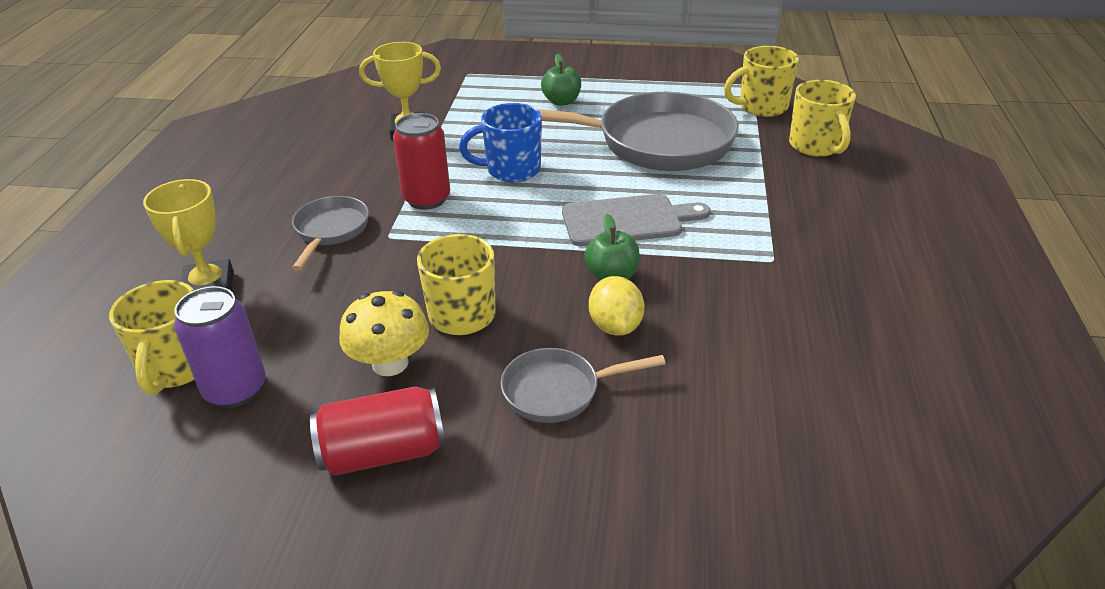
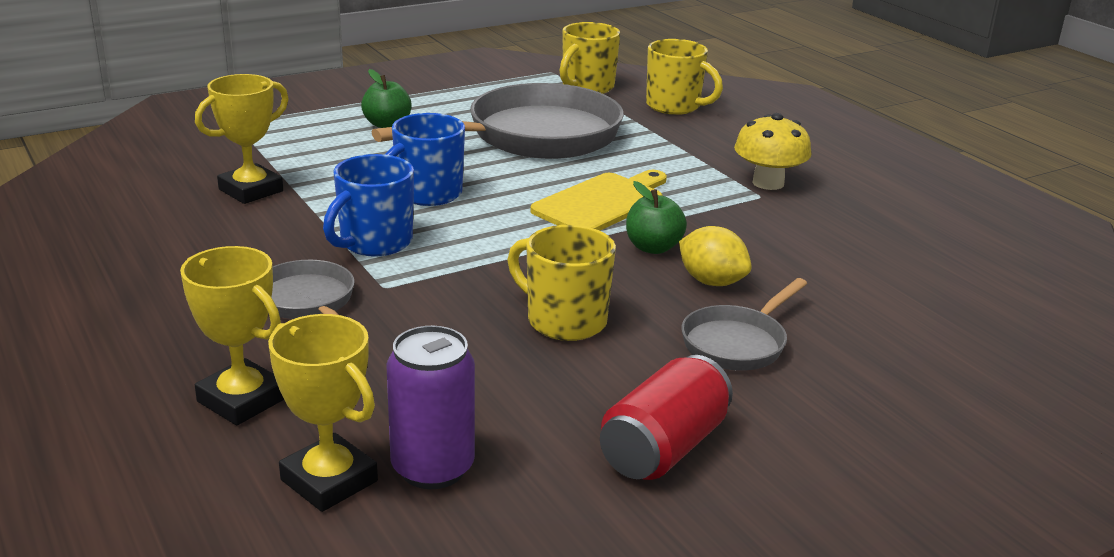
camera: 40 degrees left, 10 degrees down
yellow mug [109,280,194,395] -> yellow trophy [268,314,378,512]
yellow mushroom [339,291,429,376] -> yellow mushroom moved to [734,113,811,190]
red can [393,113,450,210] -> blue mug [323,154,414,257]
grey cutting board [562,194,711,246] -> yellow cutting board [530,170,667,231]

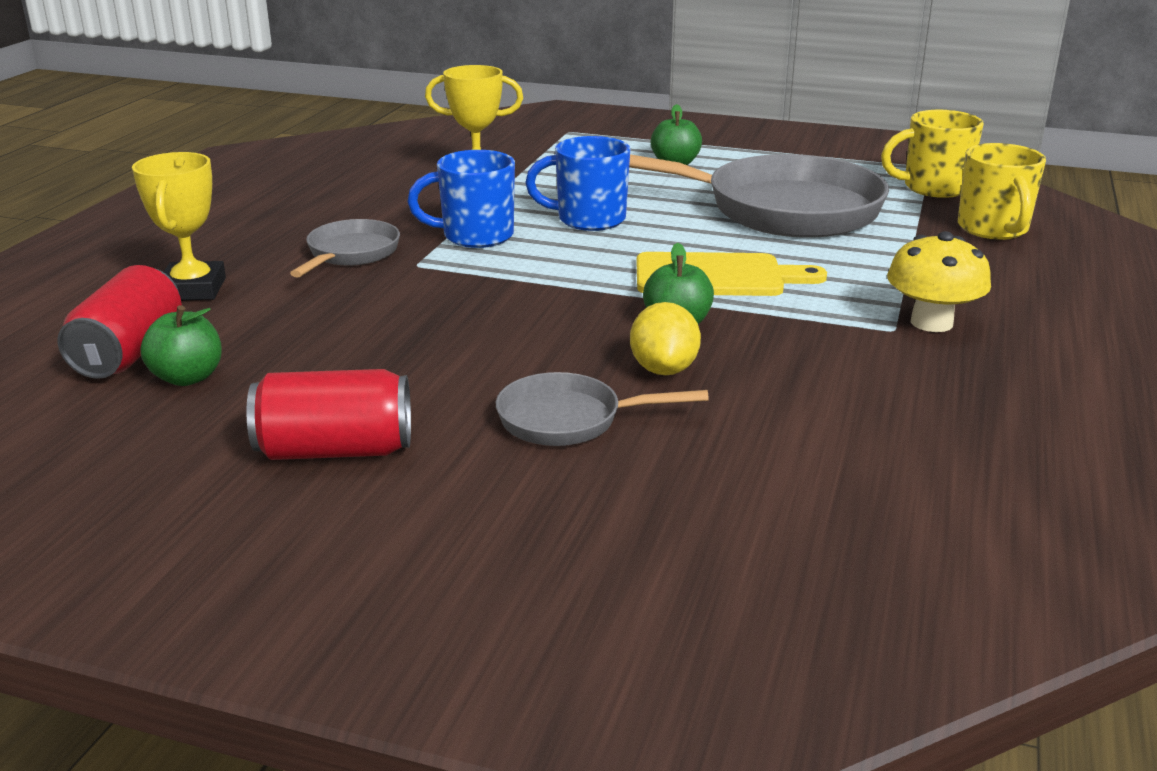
camera: 50 degrees right, 0 degrees up
yellow trophy [268,314,378,512] -> red can [58,265,182,379]
purple can [387,326,475,489] -> green apple [140,305,222,386]
yellow mug [507,225,616,341] -> none

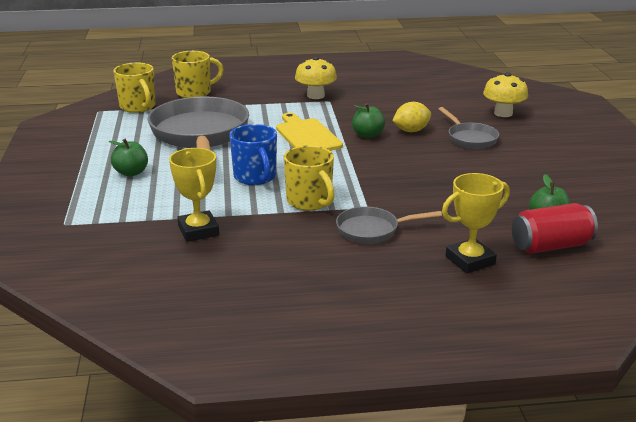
camera: 115 degrees left, 0 degrees up
red can [247,369,411,460] -> none
blue mug [407,150,515,248] -> yellow mug [284,146,335,211]
none -> yellow mushroom [483,72,528,117]

